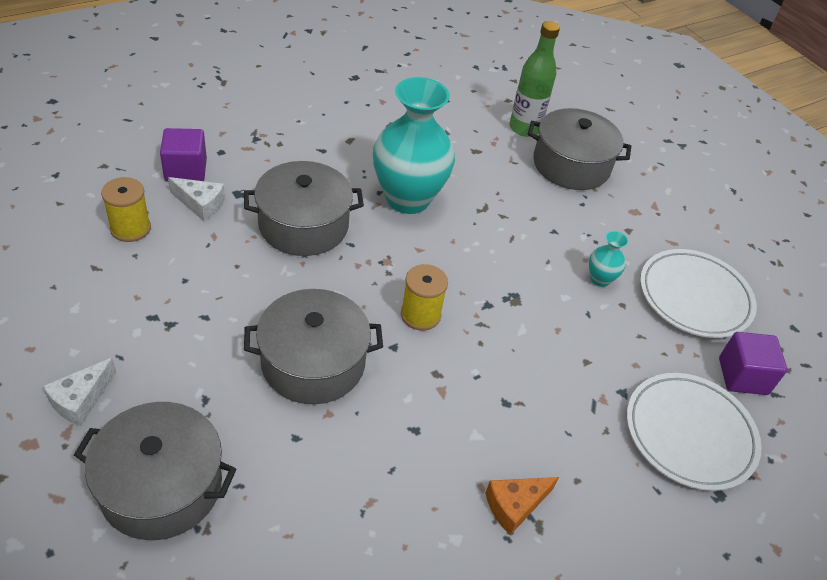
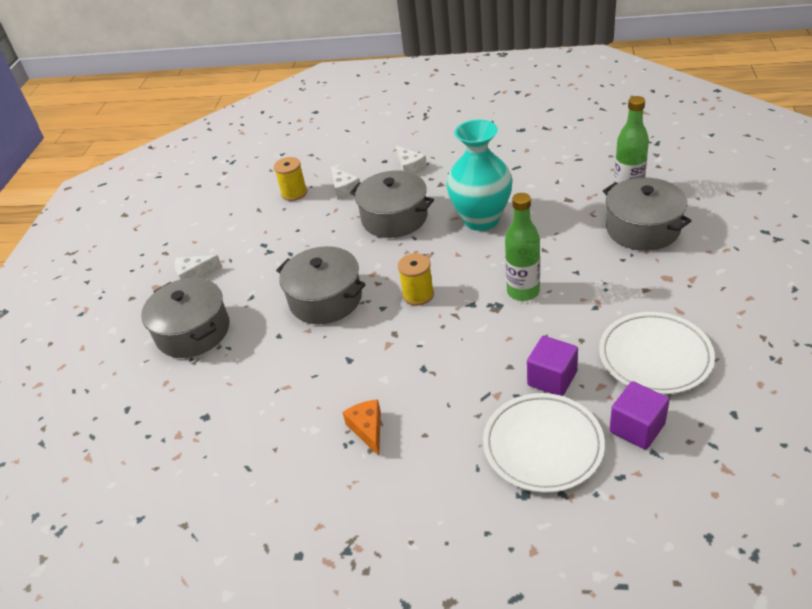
camera: 50 degrees right, 5 degrees down
purple cube [160,128,207,182] -> purple cube moved to [527,336,578,396]
orange cheese [485,477,559,535] -> orange cheese turned 60 degrees clockwise [342,399,381,456]
turquoise vase [589,231,629,287] -> none
none -> white cheese [396,145,427,174]
none -> green bottle [505,193,540,301]

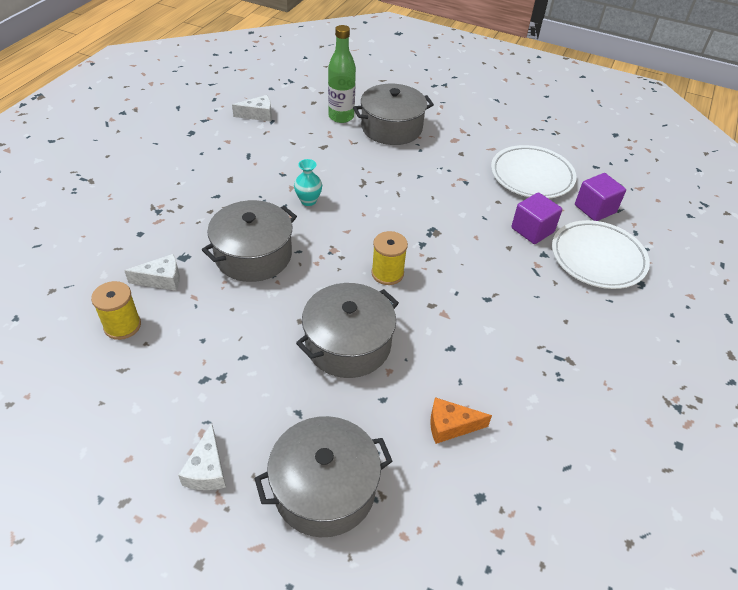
camera: 80 degrees left, 5 degrees up
orange cheese [342,399,381,456] -> orange cheese moved to [430,397,492,444]
white cheese [396,145,427,174] -> white cheese moved to [232,95,272,122]
turquoise vase [446,120,513,231] -> turquoise vase [294,159,322,206], size x0.43
green bottle [505,193,540,301] -> none

